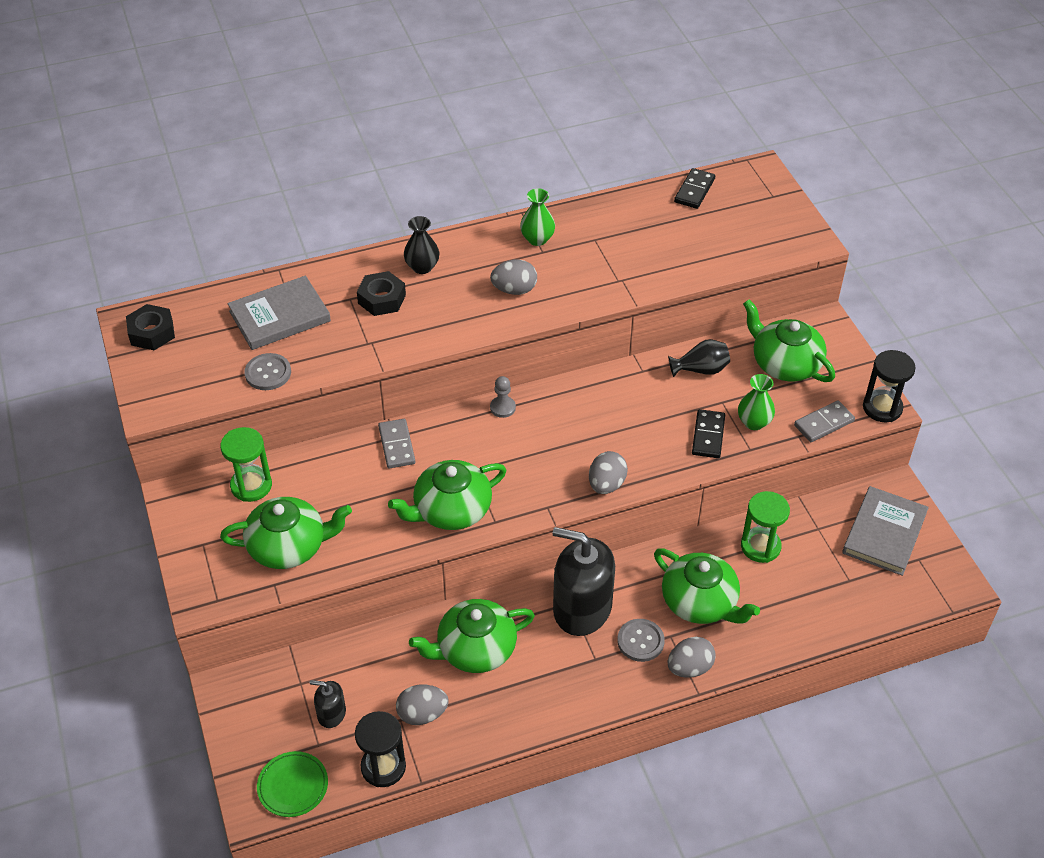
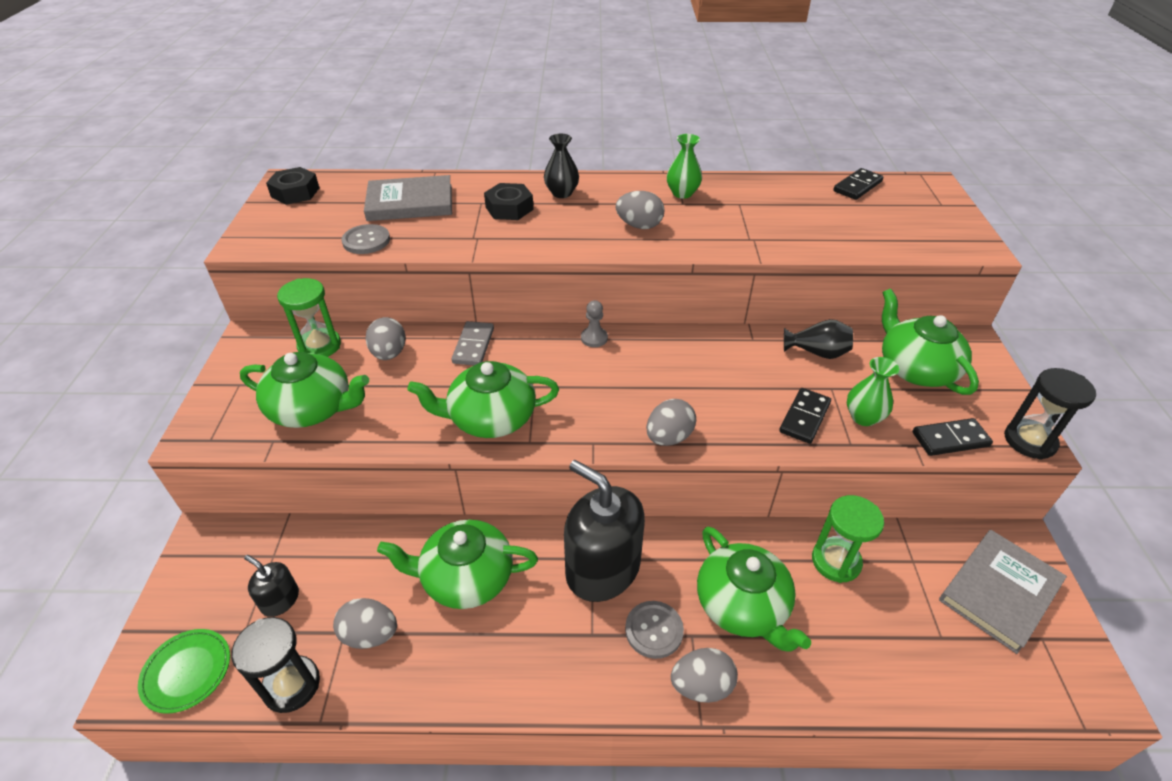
camera: 20 degrees right, 5 degrees down
grey domino [794,400,855,442] -> black domino [912,418,993,456]
none -> grey egg [366,317,406,360]

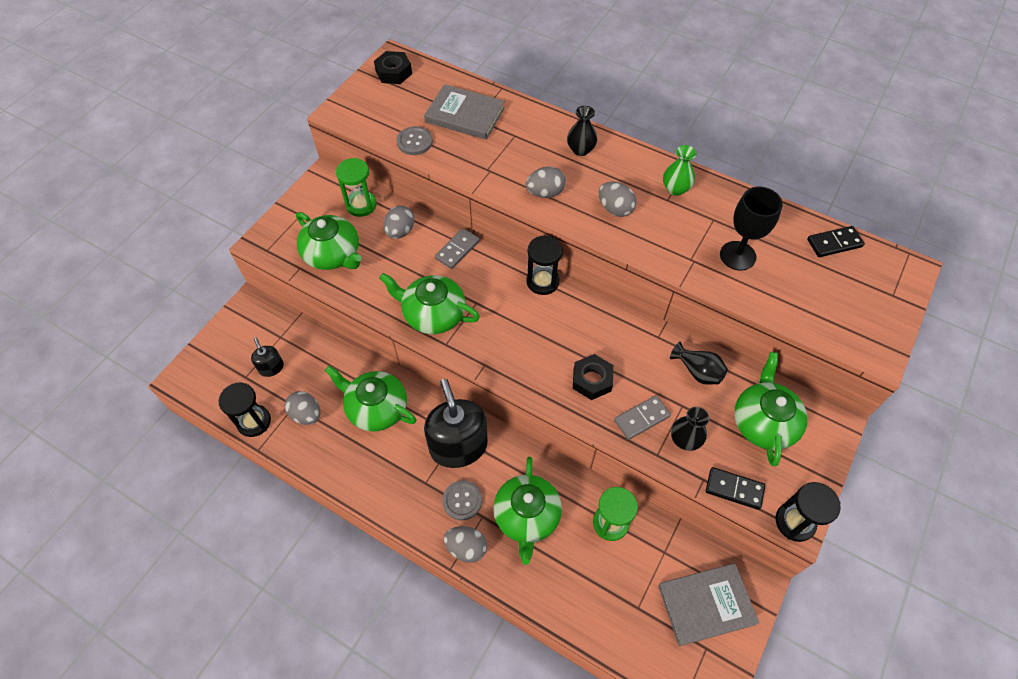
camera: 30 degrees right, 15 degrees up
green plate [138,629,230,714] -> none
black nut [484,183,534,220] -> black nut moved to [573,354,613,400]
grey pawn [581,300,608,347] -> black hourglass [527,236,563,295]
grey egg [646,399,696,446] -> grey egg moved to [526,166,566,198]
black domino [779,388,831,444] -> grey domino [614,395,671,440]
green vase [847,357,899,426] -> black vase [671,407,709,451]
none -> black goblet [720,187,783,270]

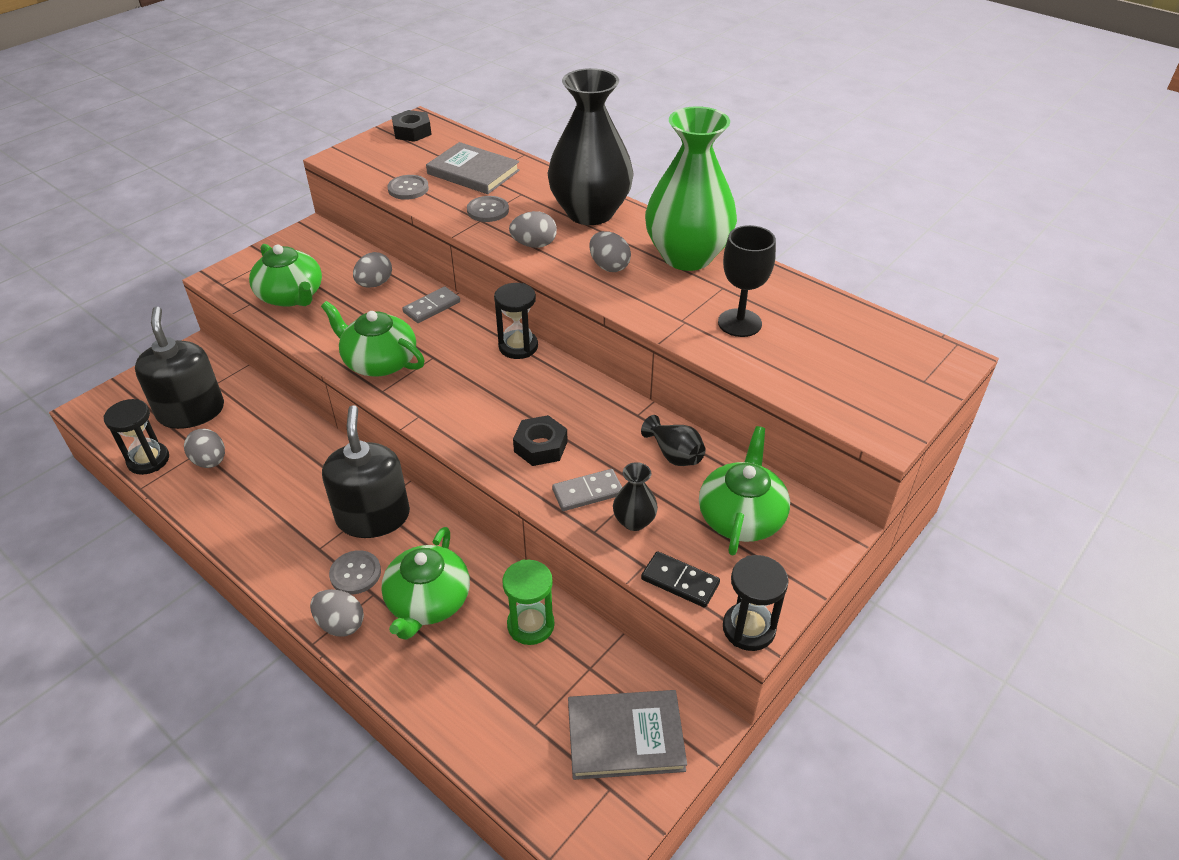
camera: 10 degrees right, 15 degrees down
black soap dispenser [251,337,284,377] -> black soap dispenser [135,307,224,429], size x2.16
green teapot [325,366,416,432] -> none
green hourglass [336,158,377,217] -> none
black vase [567,106,597,156] -> black vase [547,68,634,225], size x2.41
green vase [663,145,697,196] -> green vase [645,106,737,271], size x2.41
black domino [807,226,865,257] -> none
none -> grey button [467,196,509,222]

